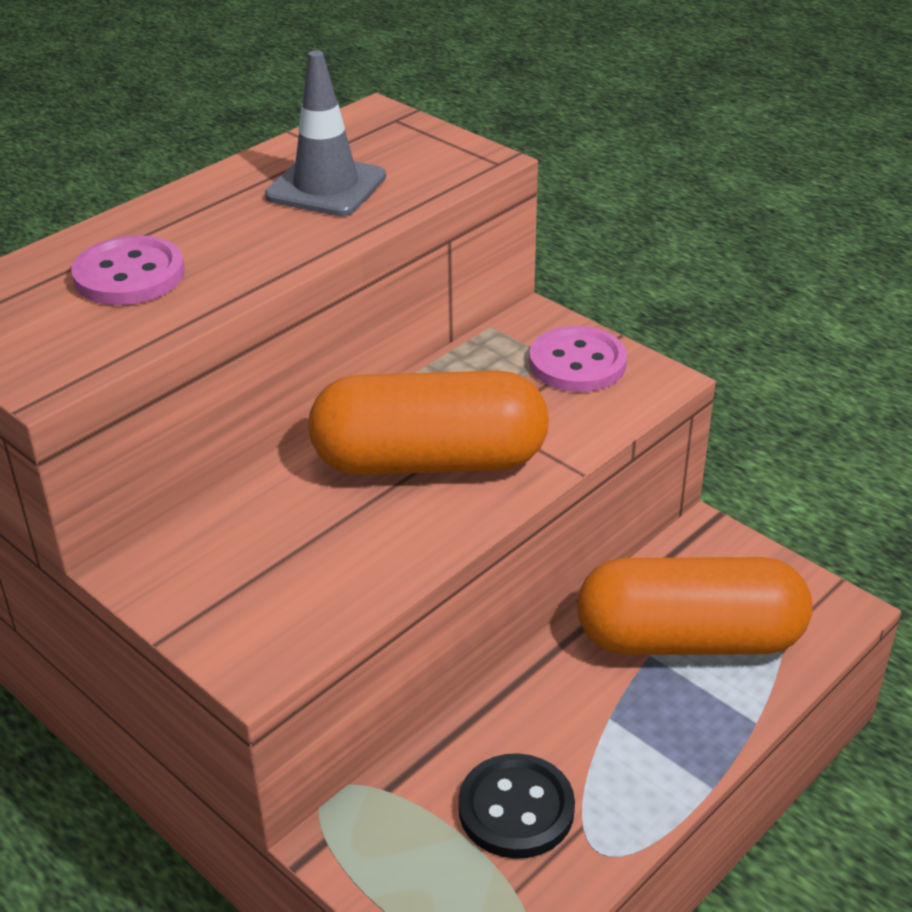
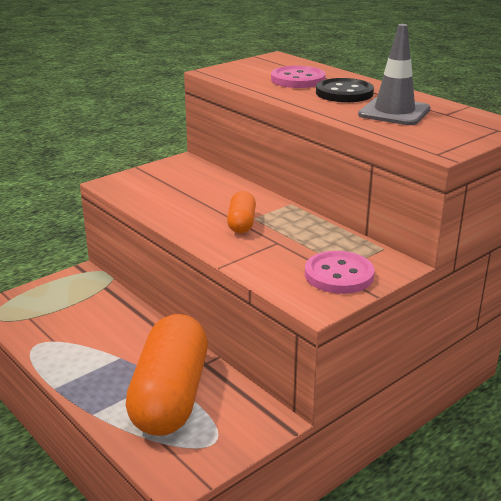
camera: 95 degrees right, 10 degrees down
orange capsule [308,370,549,475] -> orange capsule [227,191,256,233], size x0.46
black button [458,753,575,859] -> black button moved to [316,78,374,102]

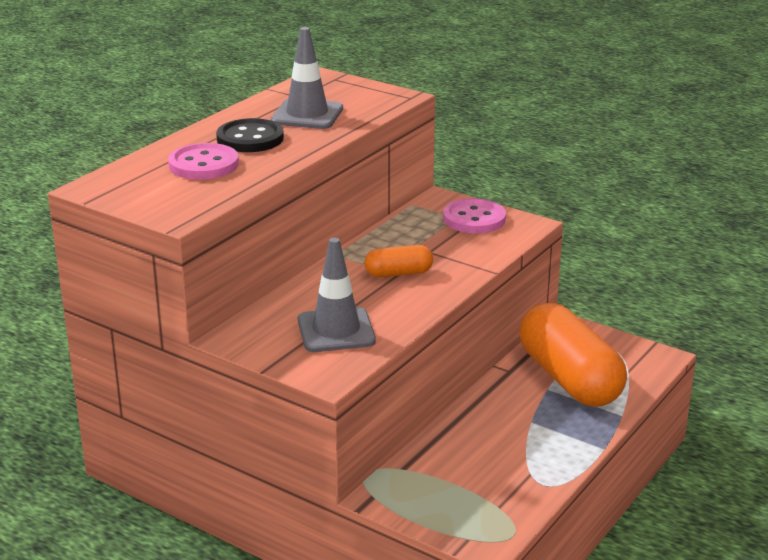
camera: 105 degrees left, 0 degrees up
orange capsule [125,314,208,436] -> orange capsule turned 75 degrees clockwise [520,303,627,407]
none -> grey traffic cone [298,238,376,352]

